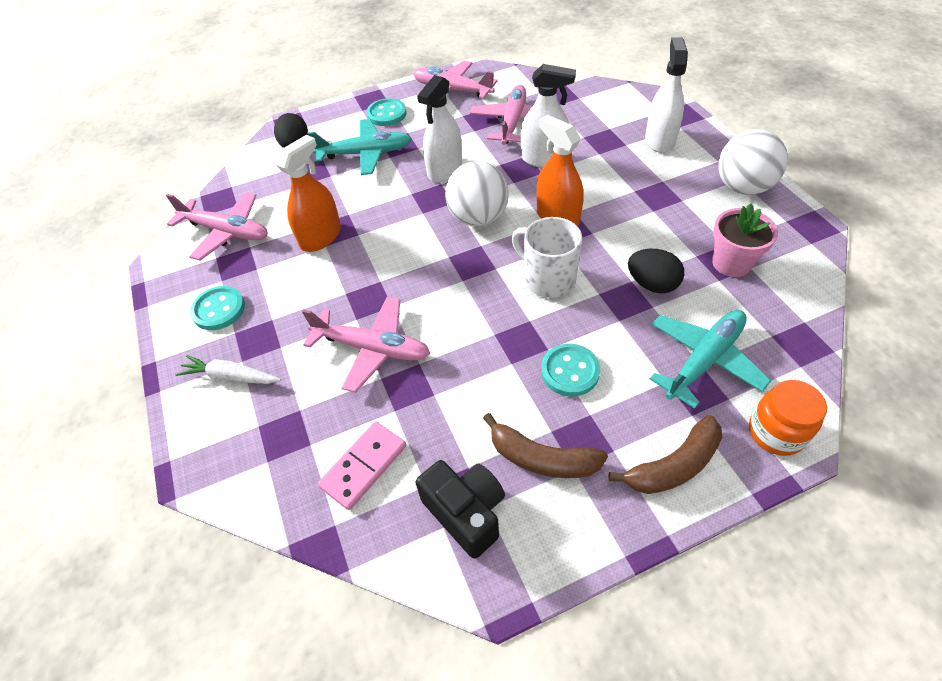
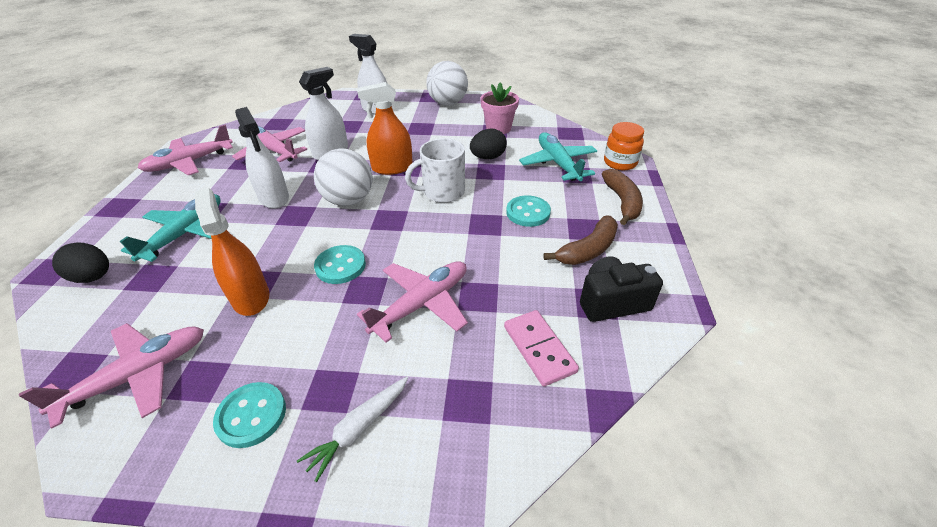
camera: 65 degrees left, 10 degrees down
turquoise button [366,98,407,126] -> turquoise button moved to [314,245,366,284]

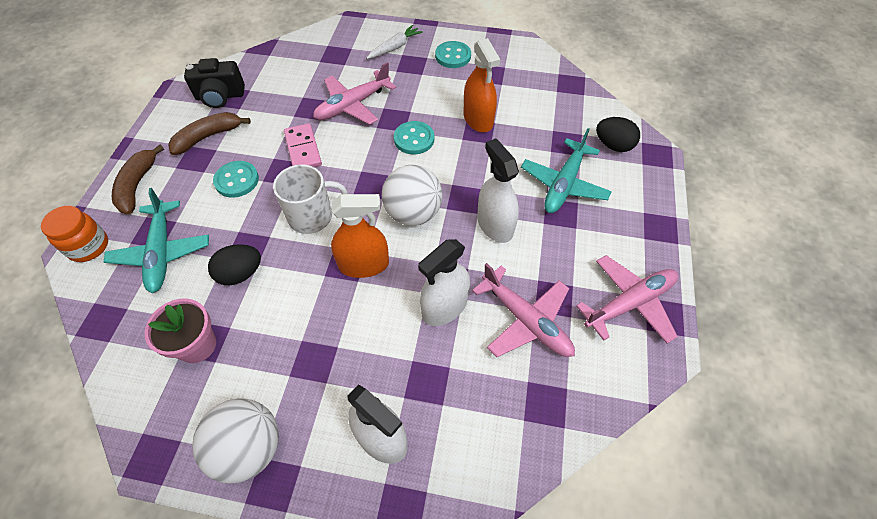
camera: 175 degrees left, 15 degrees up
pink plane [19,323,204,429] -> none
pink domino [504,310,579,386] -> pink domino moved to [284,123,322,167]

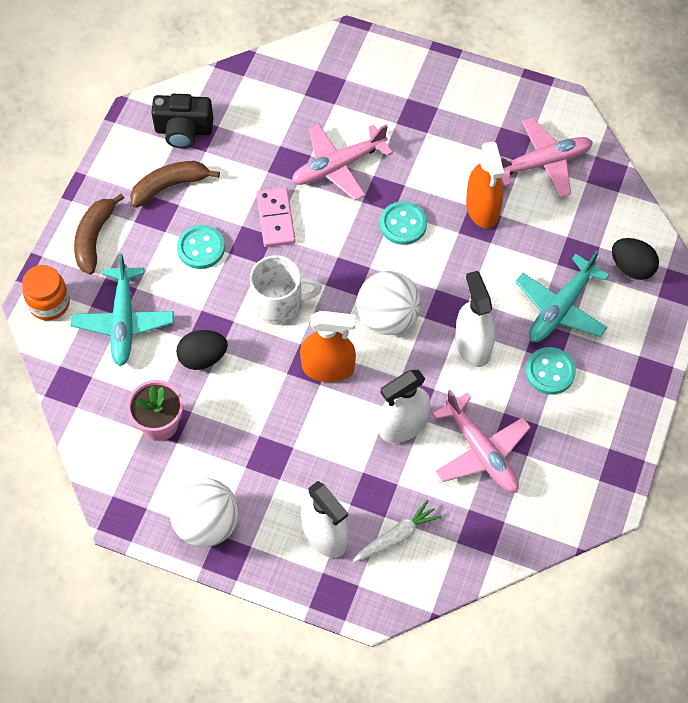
camera: 10 degrees right, 5 degrees up
white carrot [366,25,423,59] -> white carrot moved to [352,500,441,563]
turquoise button [435,41,471,68] -> turquoise button moved to [525,347,576,395]
pink plane [576,255,679,343] -> pink plane moved to [500,117,593,198]

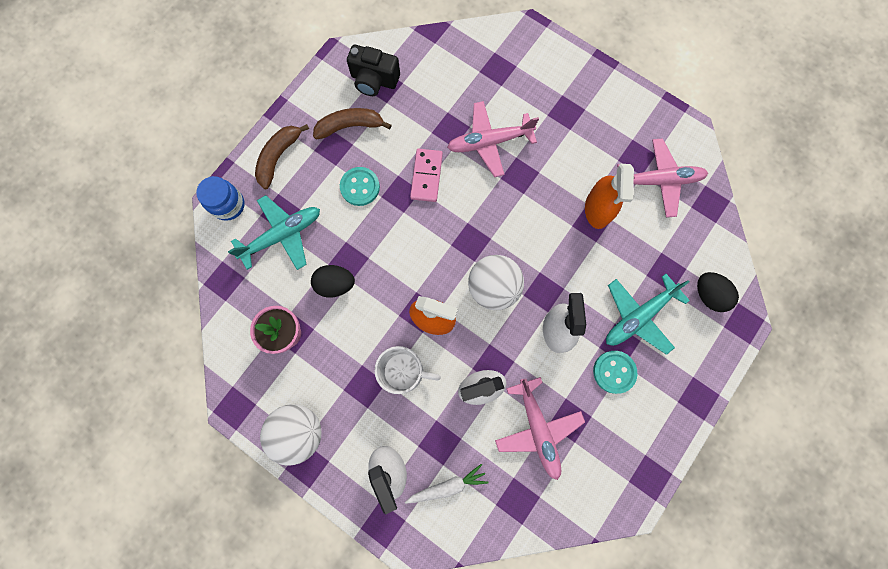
camera: 15 degrees right, 15 degrees up
orange jar [22,265,70,321] -> blue jar [196,176,245,221]
turquoise plane [70,254,174,366] -> turquoise plane turned 135 degrees counterclockwise [228,195,320,270]
white mug [250,256,322,325] -> white mug moved to [375,346,441,394]
turquoise button [380,201,427,245] -> none

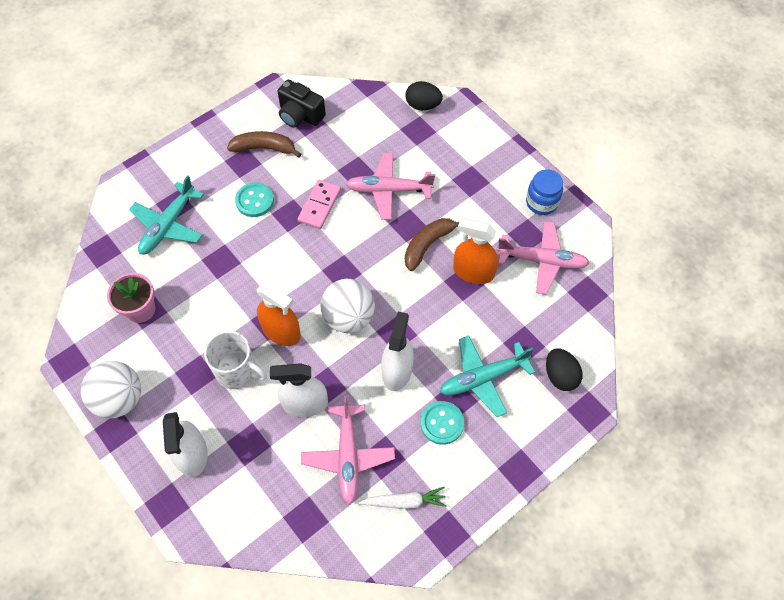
camera: 15 degrees right, 15 degrees down
blue jar [196,176,245,221] -> blue jar moved to [526,169,563,215]
turquoise plane [228,195,320,270] -> turquoise plane turned 135 degrees clockwise [129,175,204,255]
brown banana [255,124,309,189] -> brown banana moved to [405,218,459,271]
black egg [311,265,355,298] -> black egg moved to [405,81,443,110]
white carrot [405,464,488,504] -> white carrot moved to [359,487,447,509]
orange spray bottle [585,164,634,229] -> orange spray bottle turned 90 degrees clockwise [453,218,498,284]

